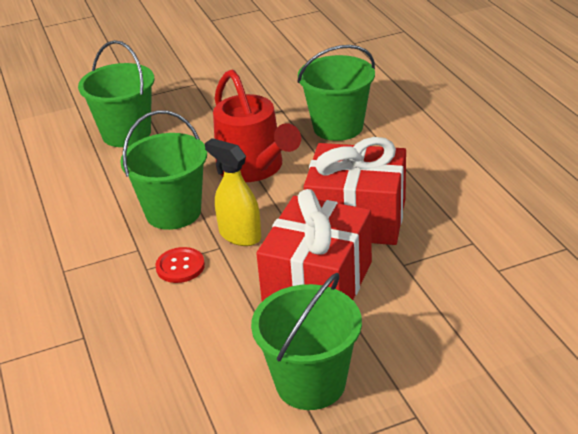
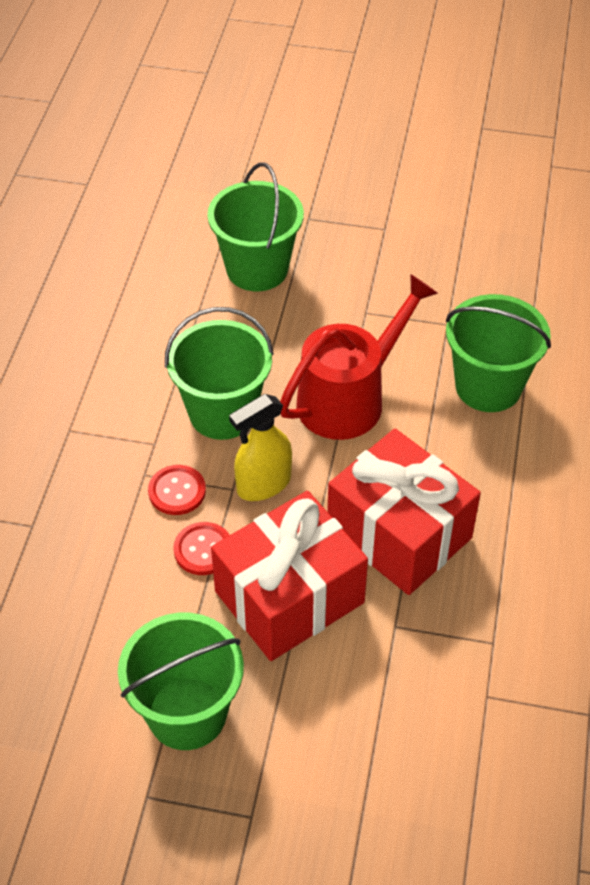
camera: 30 degrees right, 15 degrees up
yellow spray bottle [205,138,261,246] -> yellow spray bottle turned 105 degrees counterclockwise [229,394,292,501]
red watering can [213,69,301,182] -> red watering can turned 135 degrees counterclockwise [280,274,438,440]
none -> red button [173,522,230,575]

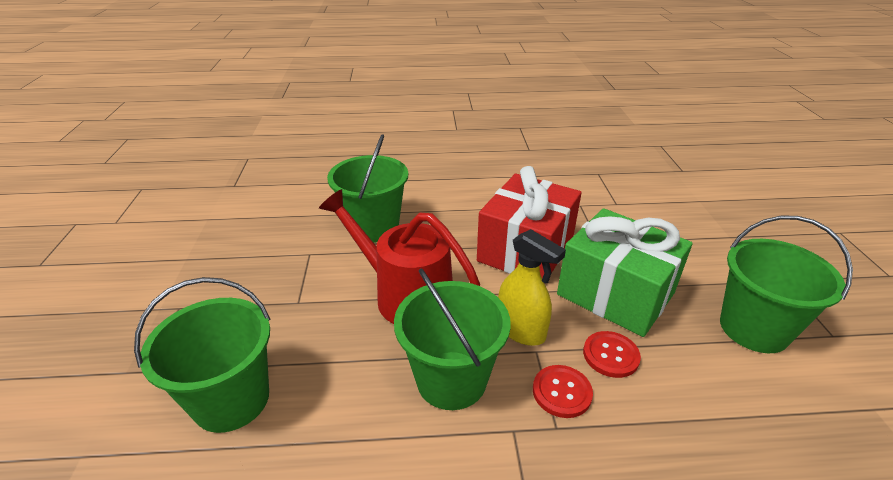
camera: 105 degrees left, 15 degrees down
red gift [211,491,368,661] -> green gift [557,208,693,337]

